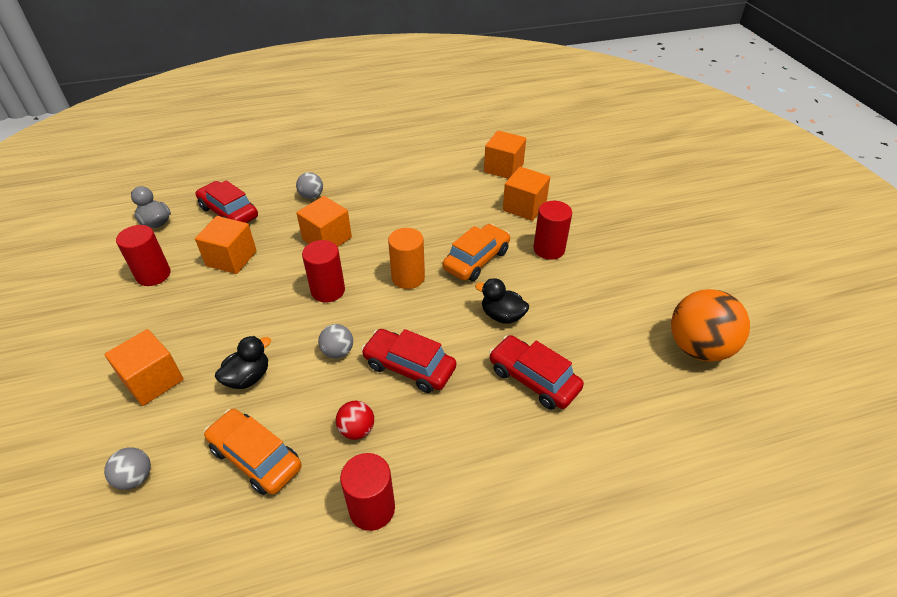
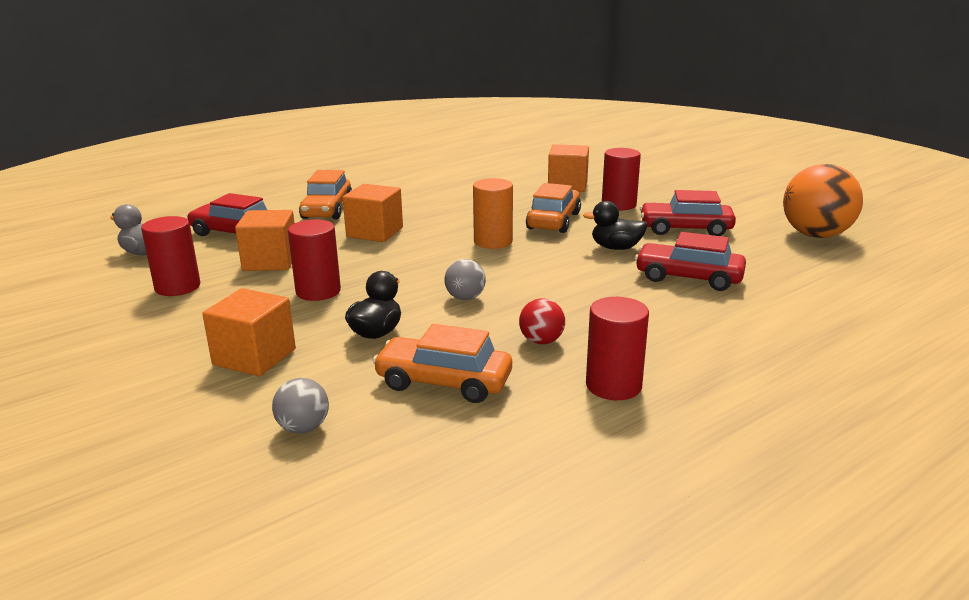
camera: 20 degrees left, 20 degrees down
grey ball [296,172,323,199] -> orange car [299,170,352,219]
red cylinder [302,240,345,303] -> red cylinder moved to [288,219,341,301]
red car [361,329,456,393] -> red car moved to [640,190,736,236]
orange cube [484,130,526,179] -> none

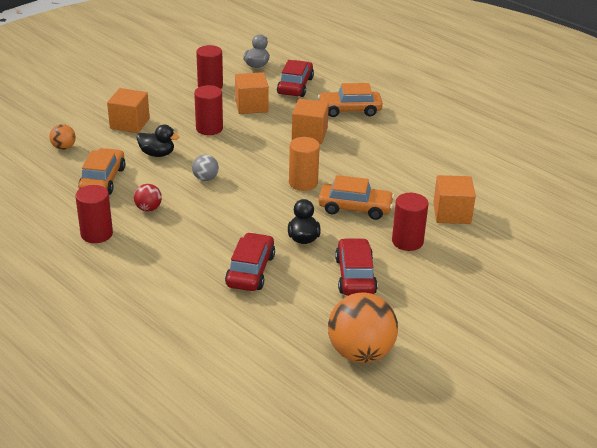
camera: 80 degrees right, 10 degrees up
grey ball [272,378,329,433] -> orange ball [50,124,76,150]

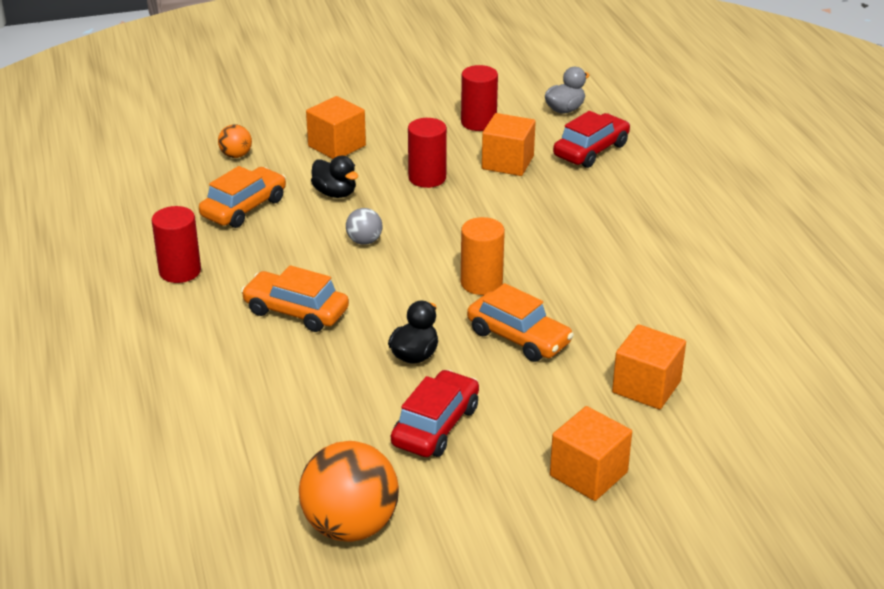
camera: 30 degrees right, 0 degrees up
red ball [134,184,162,212] -> none
red car [225,232,275,291] -> none
orange cube [292,99,329,144] -> orange cube moved to [550,406,632,501]
orange car [318,83,383,117] -> orange car moved to [241,265,349,332]
red cylinder [392,193,428,251] -> none

